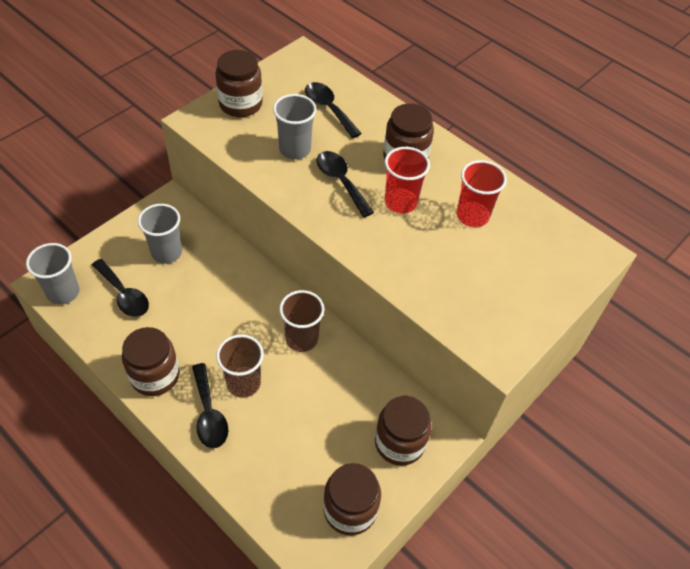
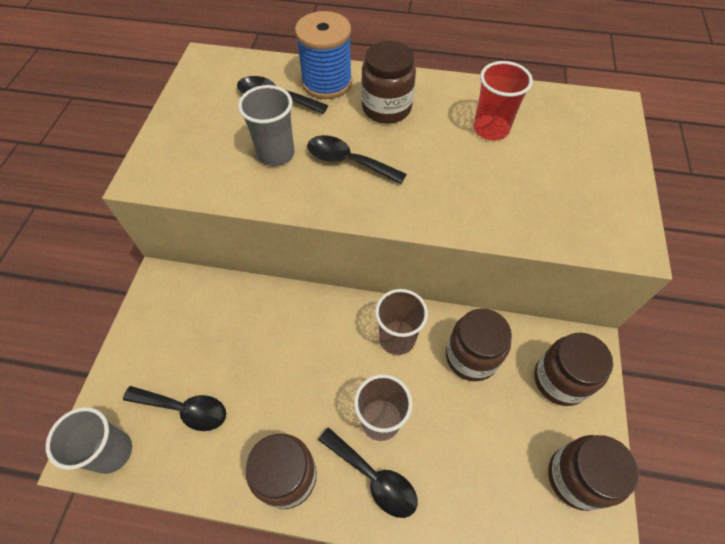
camera: 30 degrees left, 5 degrees up
grey cup [138,204,182,264] -> none
brown jar [215,50,263,117] -> brown jar moved to [446,308,512,381]
red cup [385,147,430,214] -> none
none -> blue spool [295,11,352,99]

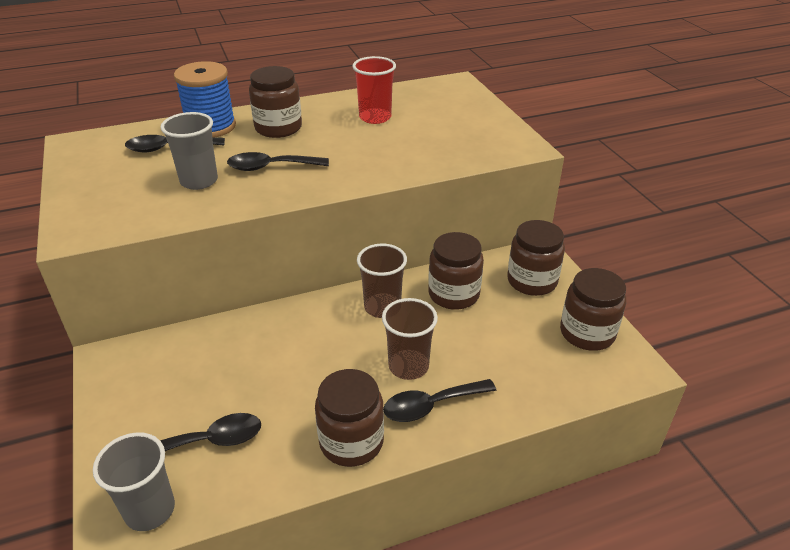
camera: 30 degrees left, 20 degrees down
black spoon [318,427,417,518] -> black spoon turned 150 degrees clockwise [383,379,496,422]

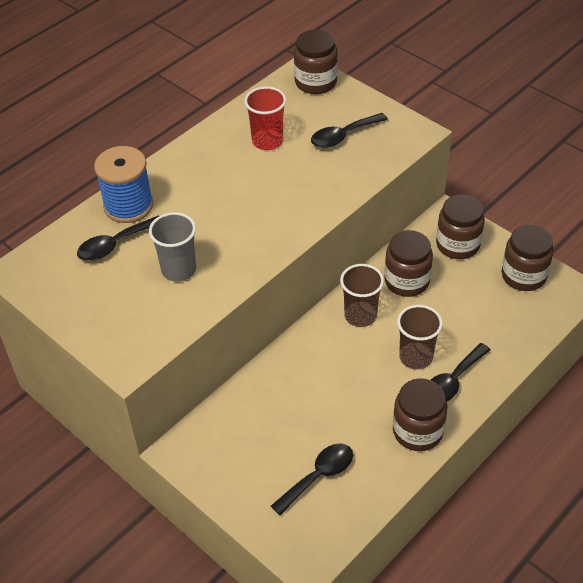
camera: 25 degrees left, 10 degrees up
grey cup [93,432,175,531] -> none
black spoon [227,152,329,171] -> black spoon moved to [311,113,388,148]
brown jar [249,66,302,138] -> brown jar moved to [294,29,338,94]

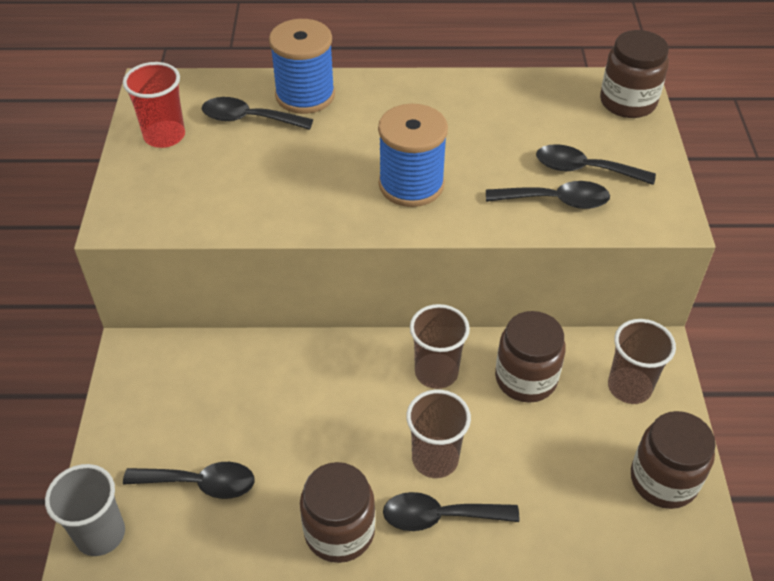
camera: 45 degrees right, 0 degrees up
grey cup [149,212,196,281] -> grey cup moved to [45,464,125,556]
red cup [244,86,286,150] -> red cup moved to [123,62,185,148]
brown jar [436,194,485,259] -> brown cup [608,319,676,404]
none -> blue spool [378,104,448,207]
none -> black spoon [486,181,610,209]

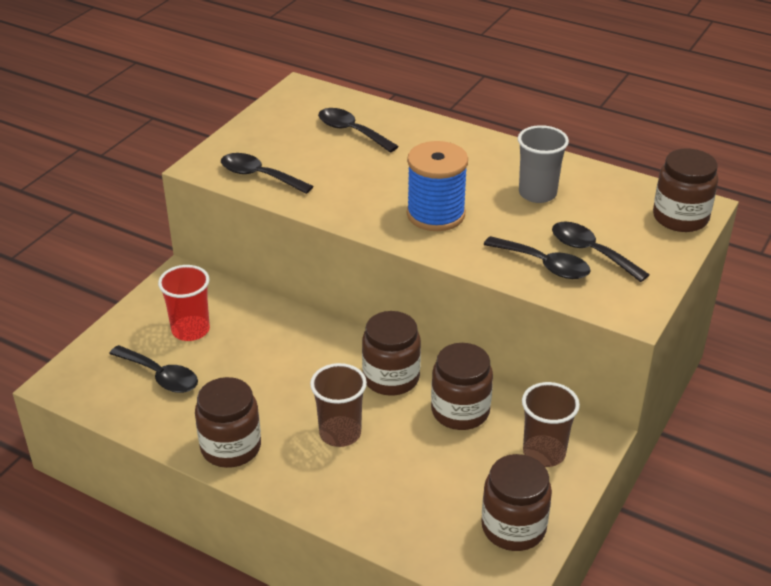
camera: 30 degrees right, 10 degrees down
grey cup [45,464,125,556] -> grey cup moved to [518,125,569,203]
red cup [123,62,185,148] -> red cup moved to [158,265,210,341]
blue spool [269,19,335,114] -> none
black spoon [383,492,519,531] -> black spoon moved to [221,153,313,194]
brown cup [410,304,470,389] -> brown jar [362,311,421,396]

